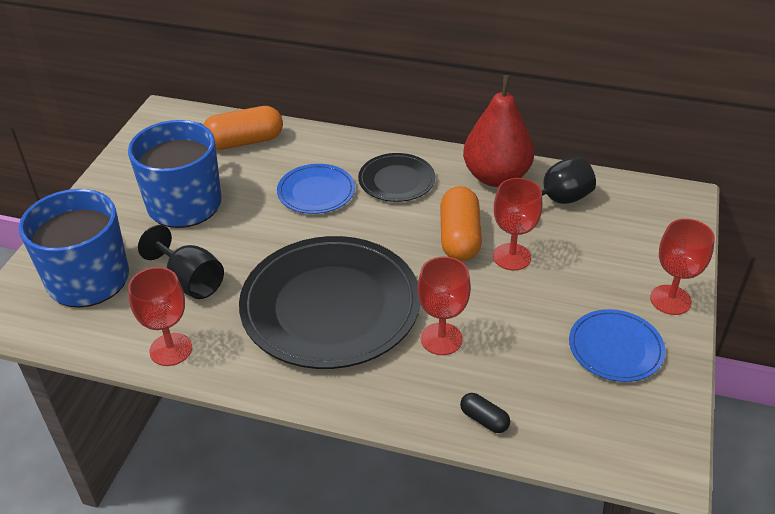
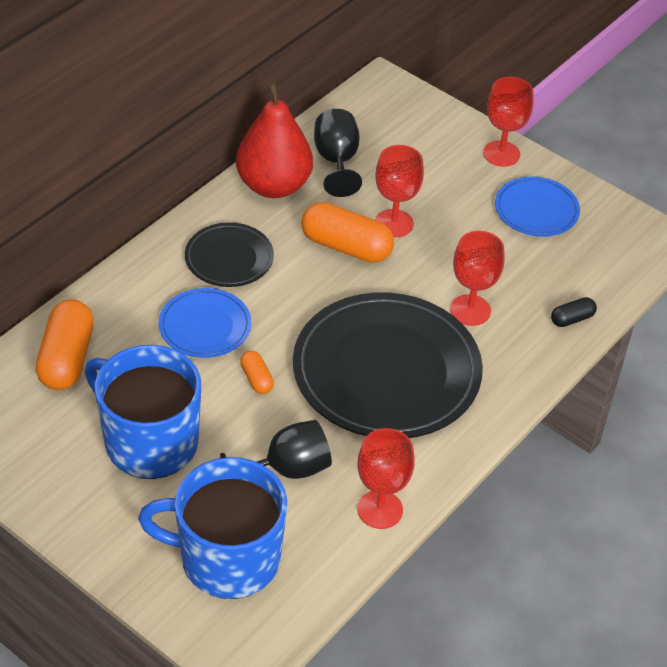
camera: 70 degrees left, 5 degrees up
none -> orange capsule [240,351,274,394]

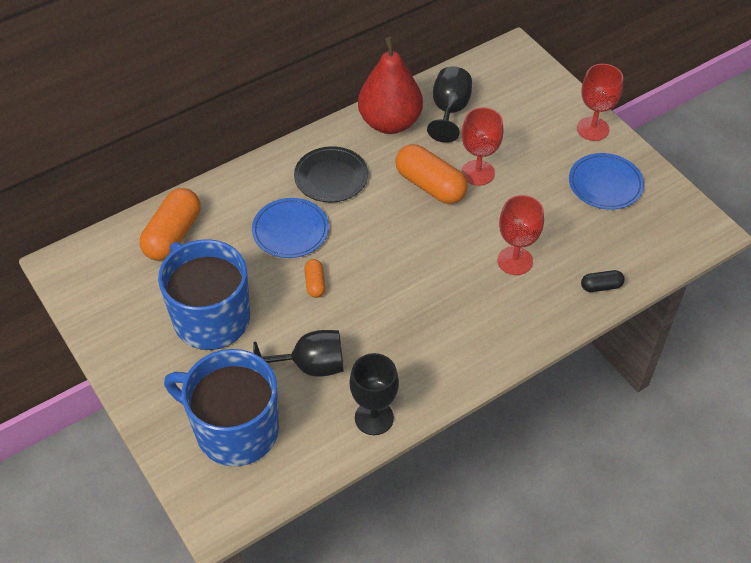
camera: 20 degrees right, 5 degrees up
black plate [293,293,483,438] -> none
red goblet [357,428,415,529] -> black goblet [350,353,399,435]

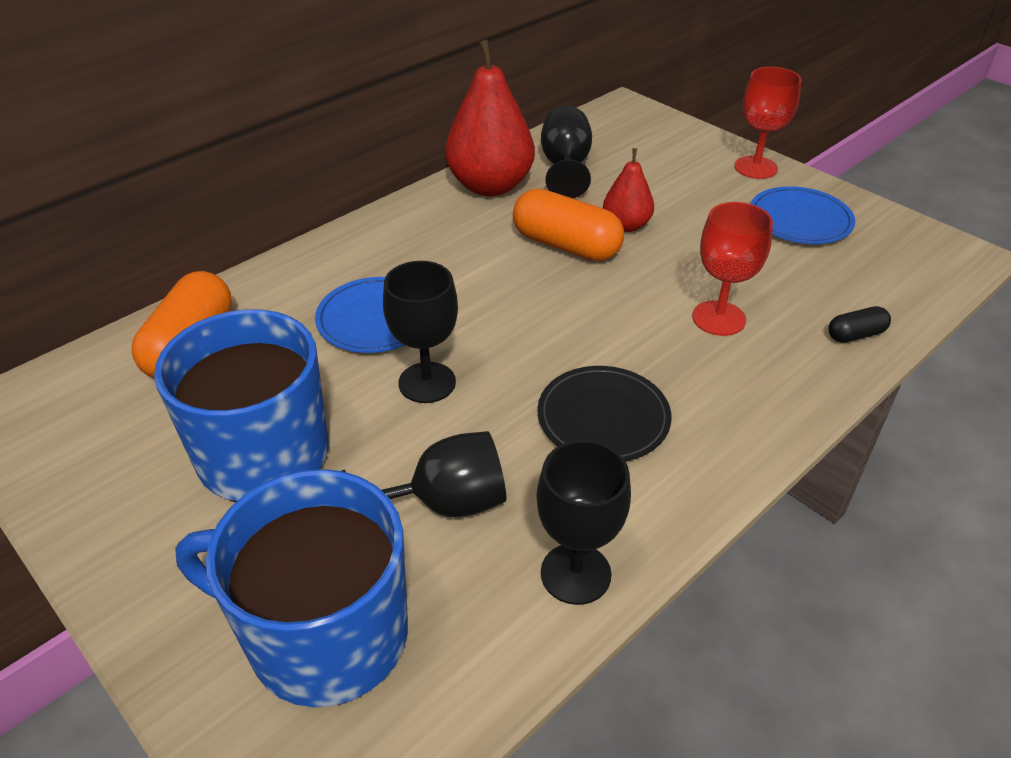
camera: 10 degrees left, 10 degrees down
black plate [294,146,368,202] -> black plate moved to [538,366,672,461]
orange capsule [304,259,325,298] -> black goblet [383,261,458,403]
red goblet [461,107,504,186] -> red pear [603,148,654,232]

